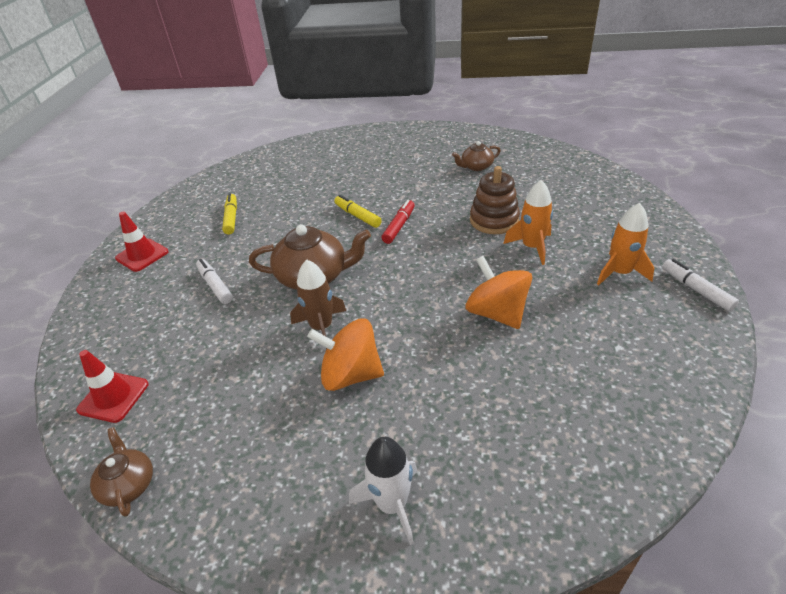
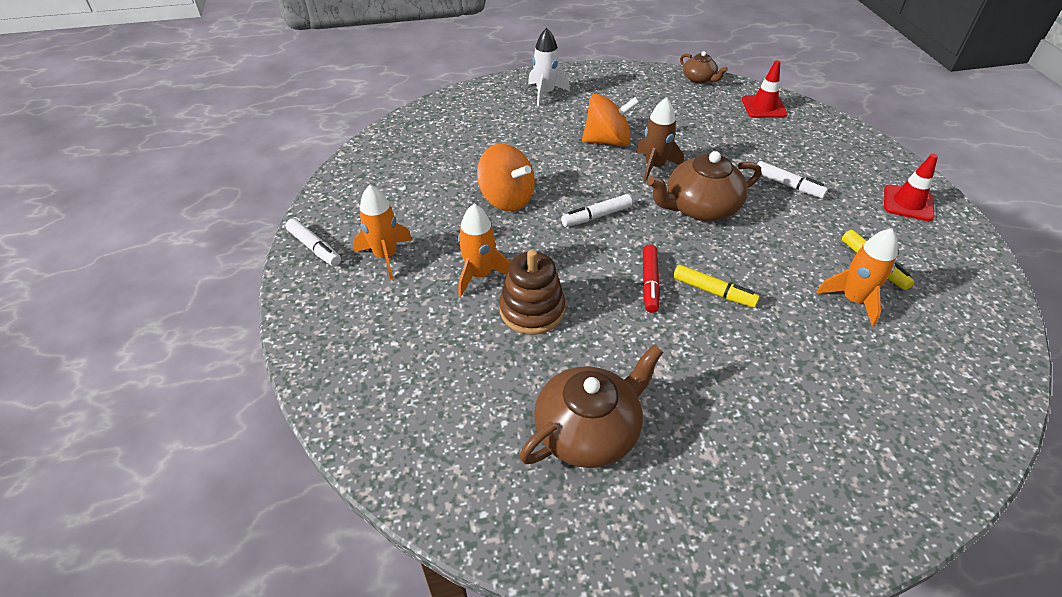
camera: 160 degrees right, 5 degrees up
brown teapot [452,141,501,171] -> brown teapot [520,345,663,468], size x1.81
none -> white marker [561,194,632,227]
none -> orange rocket [816,228,898,327]

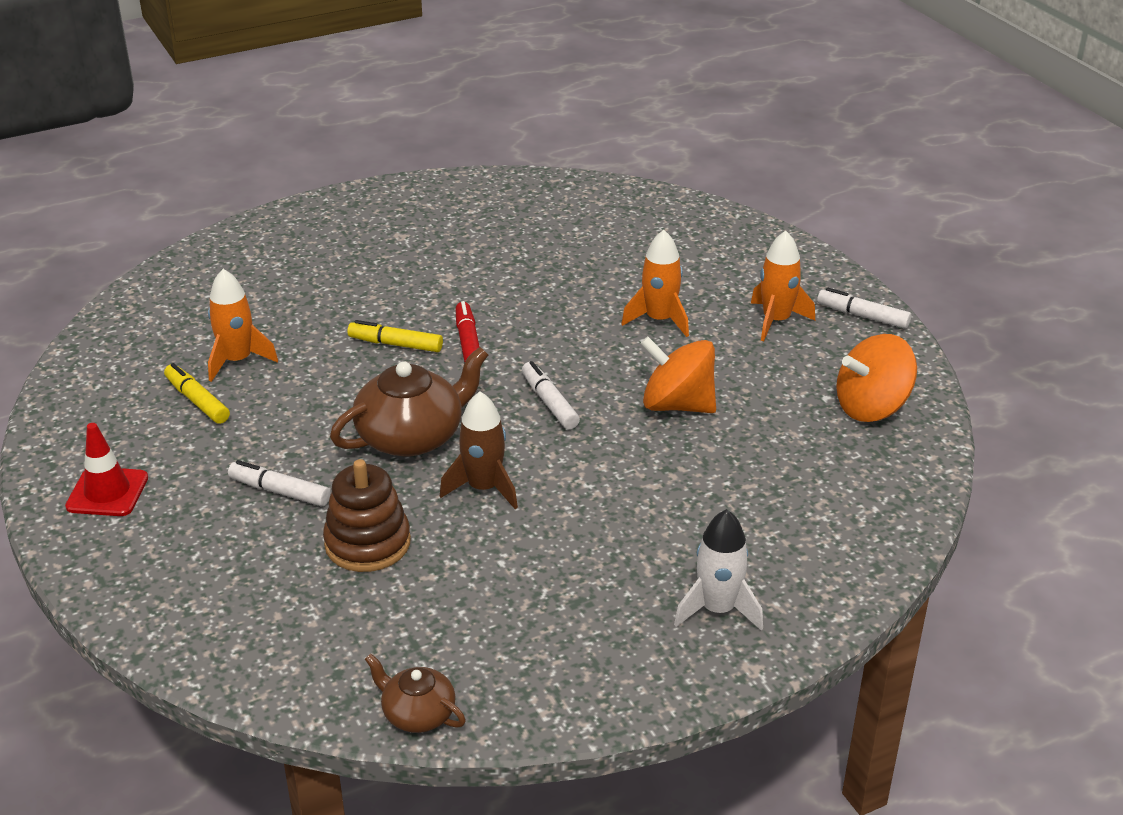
camera: 165 degrees right, 10 degrees down
brown stacking toy [499,249,565,335] -> brown stacking toy moved to [323,459,411,572]
brown teapot [520,345,663,468] -> none
white marker [561,194,632,227] -> white marker turned 75 degrees counterclockwise [522,361,580,429]
orange spinning top [582,94,639,147] -> orange spinning top moved to [836,334,917,422]
red traffic cone [742,61,788,118] -> none

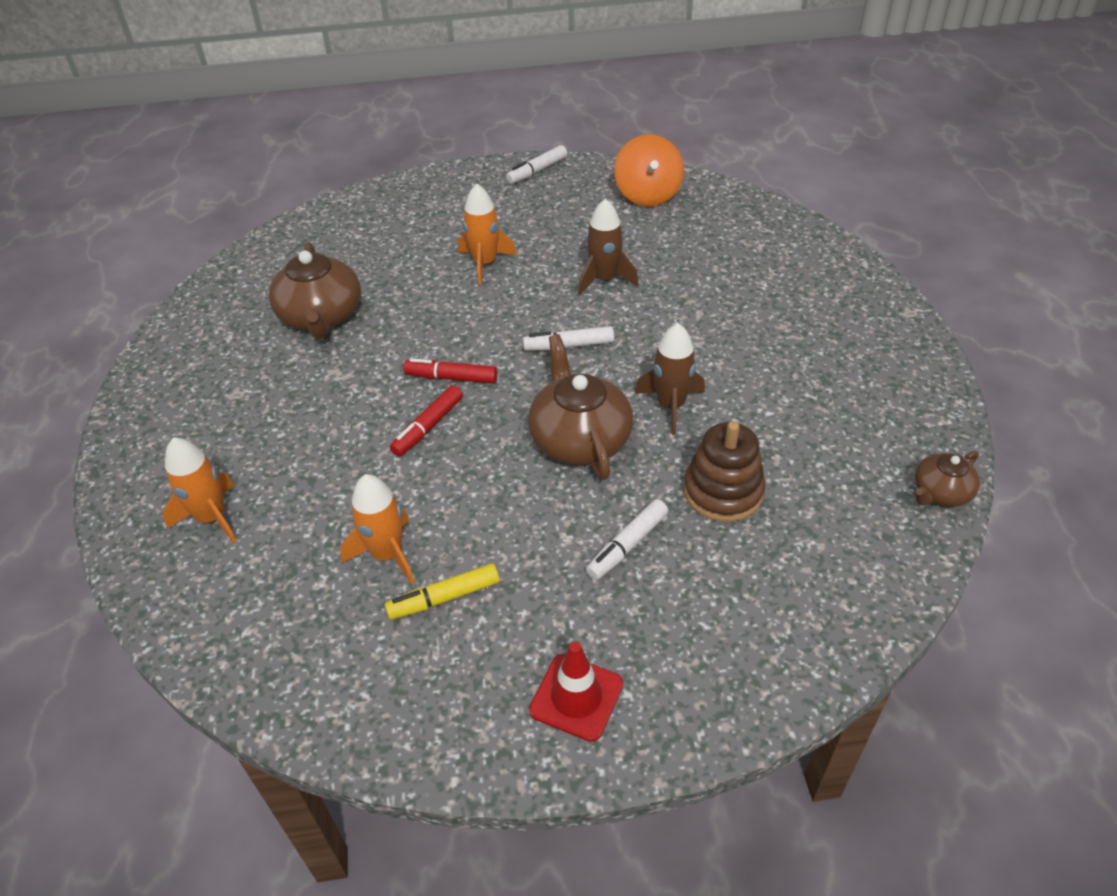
camera: 70 degrees left, 10 degrees up
yellow marker [347,320,443,352] -> red marker [390,385,463,457]
orange spinning top [640,336,716,413] -> brown rocket [578,198,639,295]
white rocket [674,509,763,630] -> none
orange rocket [751,231,815,341] -> orange rocket moved to [163,437,237,543]
none -> brown teapot [268,242,361,338]

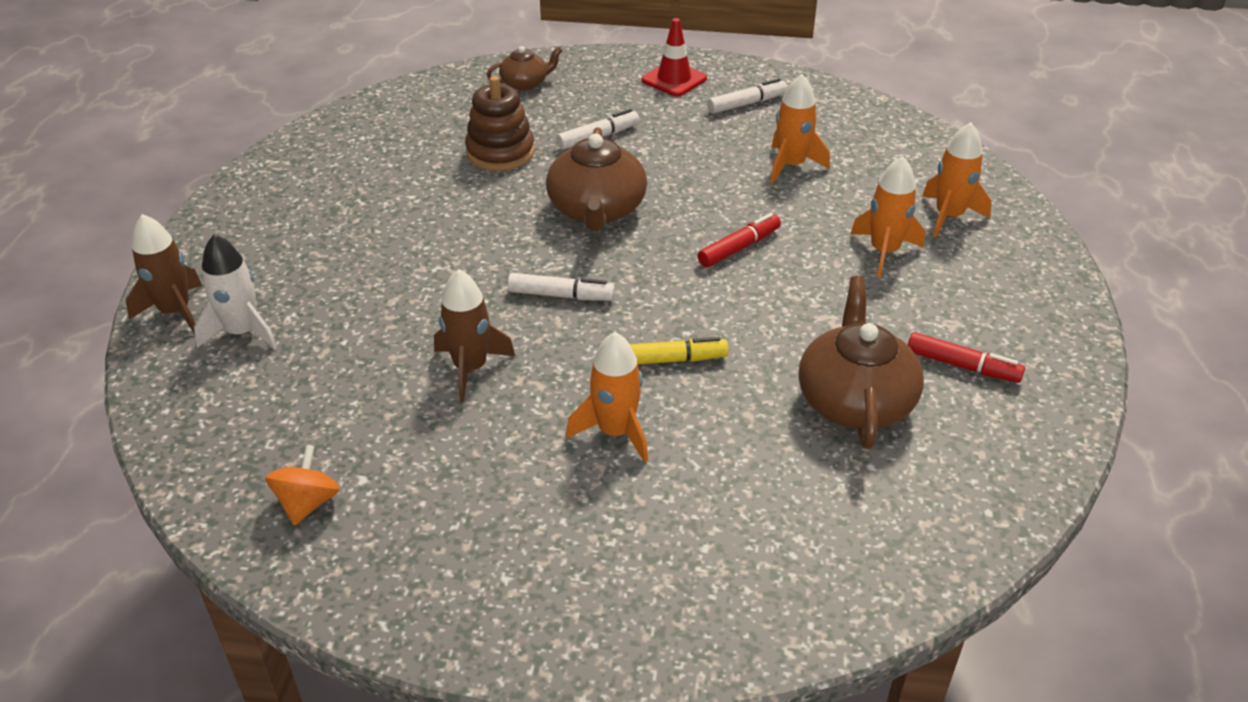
camera: 165 degrees left, 5 degrees down
yellow marker [385,563,500,620] -> yellow marker moved to [630,337,728,364]
red marker [403,358,497,384] -> red marker moved to [908,332,1025,383]
white marker [506,145,567,184] -> white marker moved to [707,78,787,114]
orange spinning top [614,134,684,207] -> orange spinning top [265,445,340,526], size x0.62
brown rocket [635,323,705,435] -> brown rocket moved to [126,214,202,334]
brown teapot [915,451,980,507] -> brown teapot moved to [487,46,563,90]
none -> white rocket [194,234,277,350]
none -> orange rocket [851,156,925,277]

